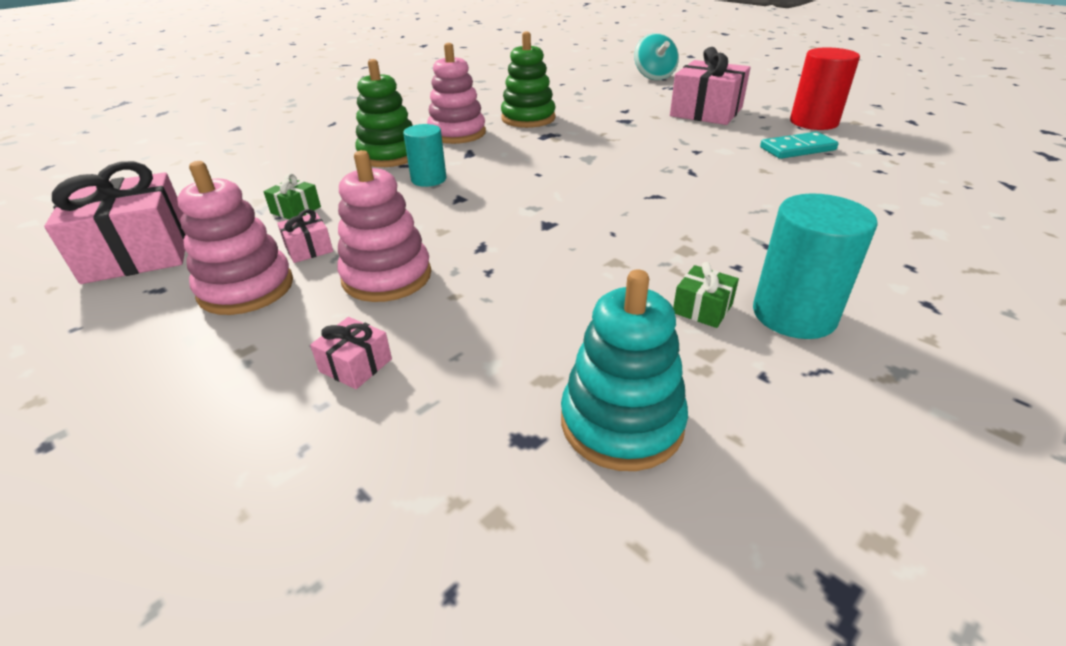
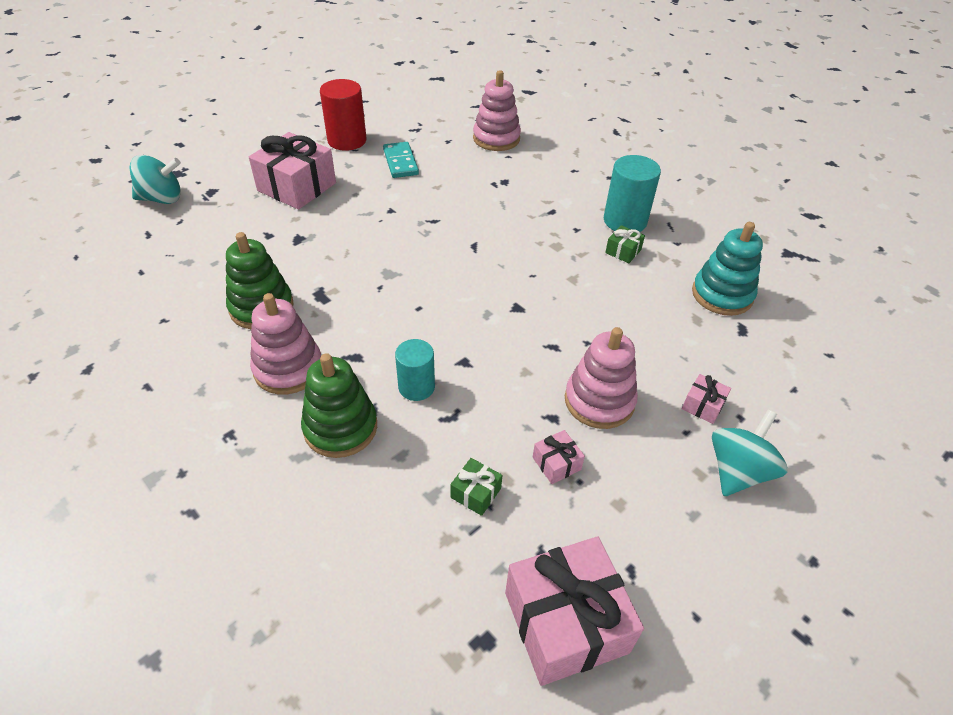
camera: 90 degrees left, 10 degrees up
pink stacking toy [177,161,293,315] -> pink stacking toy moved to [473,70,521,151]
none -> turquoise spinning top [712,409,788,496]

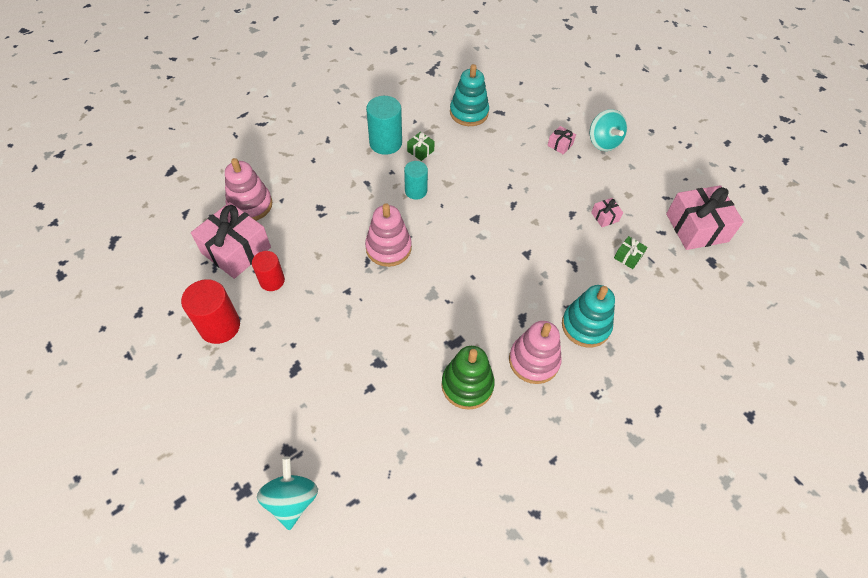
camera: 85 degrees left, 10 degrees up
pink gift [249,132,336,210] -> pink gift moved to [191,202,271,279]
green stacking toy [301,353,377,458] -> turquoise stacking toy [562,285,615,347]
turquoise domino [383,142,419,178] -> red cylinder [252,251,285,291]
turquoise cylinder [395,339,435,401] -> turquoise cylinder moved to [404,161,428,200]
pink stacking toy [565,327,638,429] -> pink stacking toy moved to [365,203,412,267]
turquoise spinning top [712,409,788,496] -> turquoise spinning top turned 150 degrees counterclockwise [590,109,627,151]

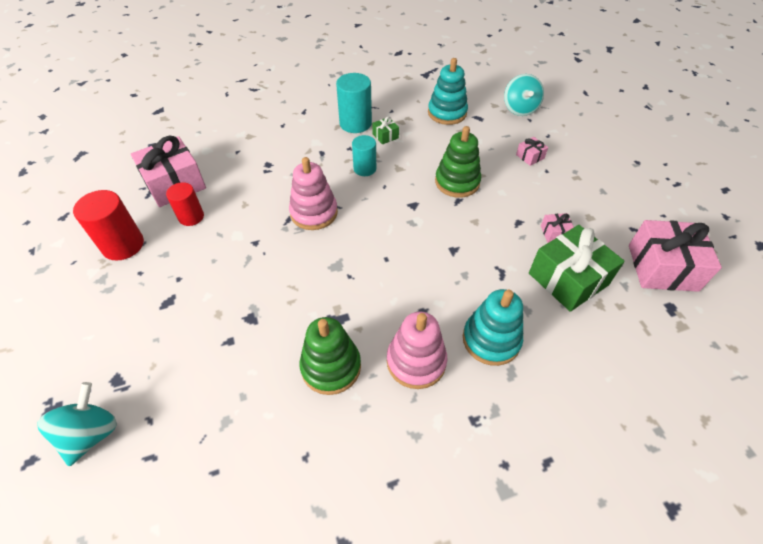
camera: 20 degrees right, 5 degrees down
pink stacking toy [225,158,272,221] -> none
turquoise spinning top [590,109,627,151] -> turquoise spinning top moved to [504,74,544,116]
green gift [614,236,647,269] -> green gift [529,225,625,312], size x2.26
none -> green stacking toy [435,126,481,198]

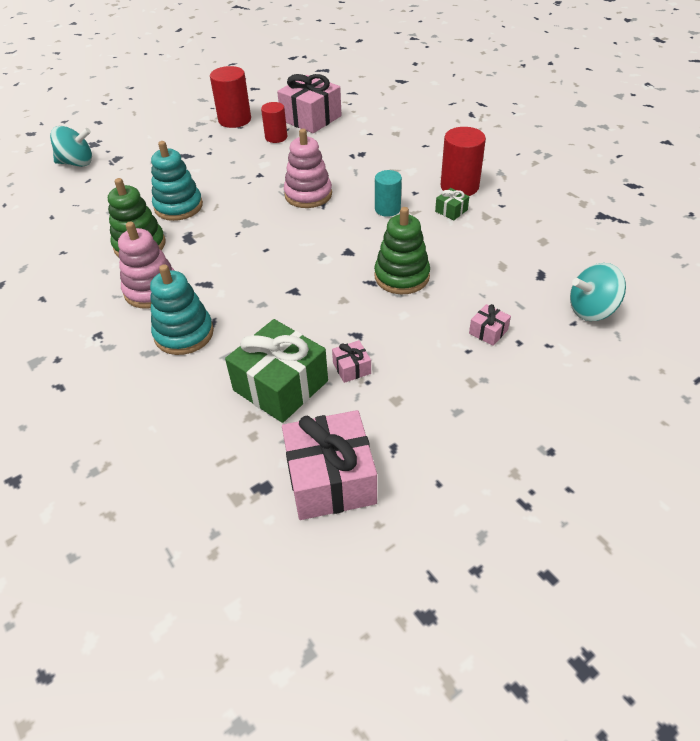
camera: 75 degrees right, 5 degrees down
turquoise cylinder [336,73,372,133] -> red cylinder [441,127,486,196]
turquoise stacking toy [428,58,468,125] -> turquoise stacking toy moved to [151,141,203,221]

